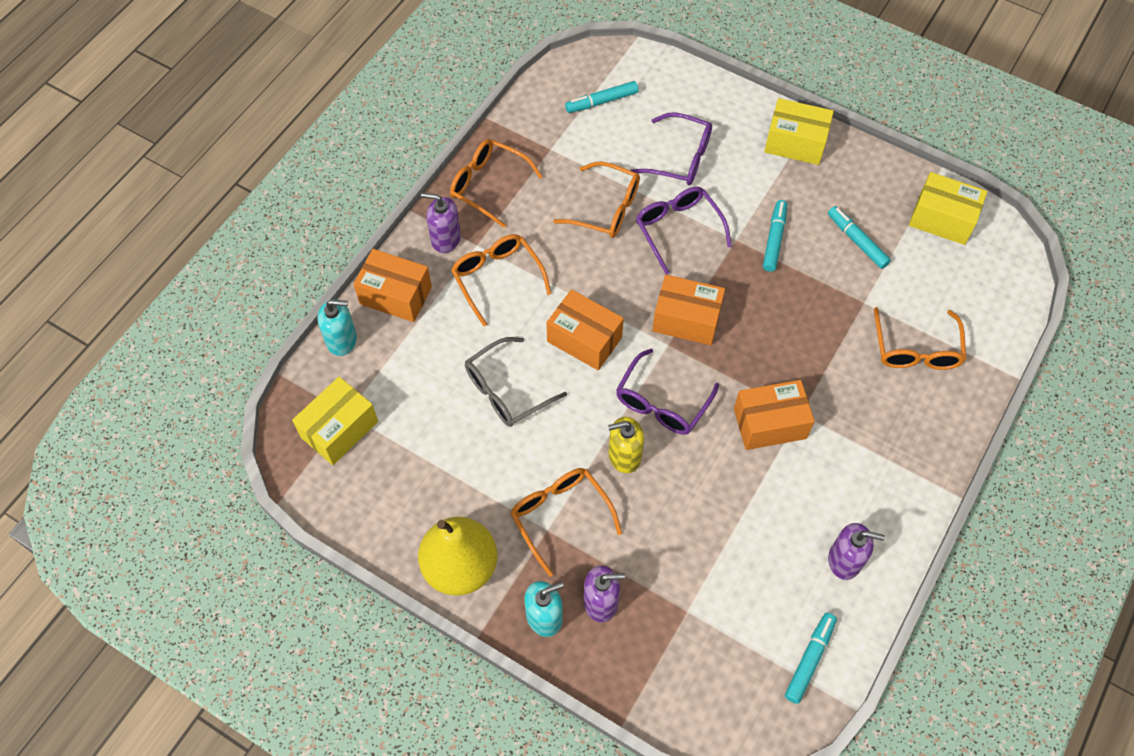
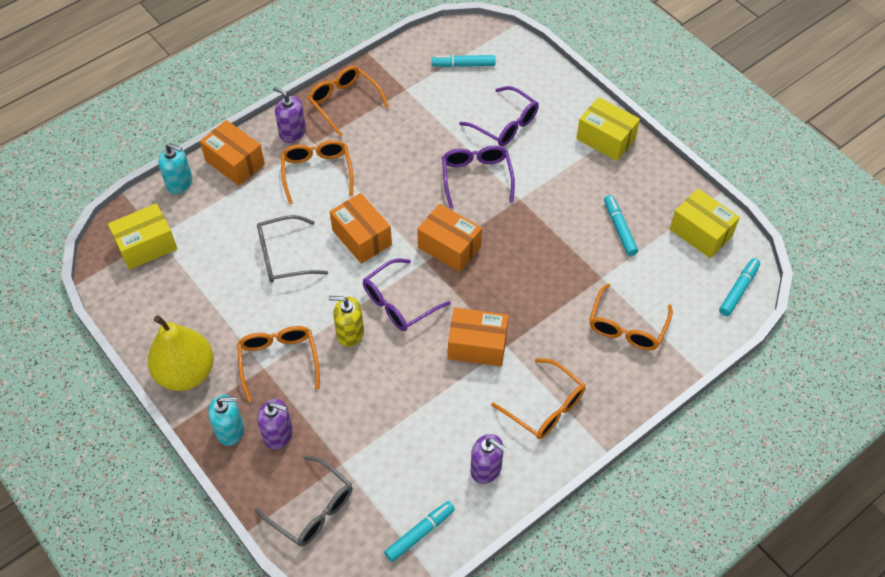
camera: 20 degrees right, 5 degrees down
orange glasses [553,162,640,238] -> orange glasses moved to [491,358,586,439]
turquoise marker [763,200,787,272] -> turquoise marker moved to [719,258,760,316]
none -> grey glasses [255,456,352,547]

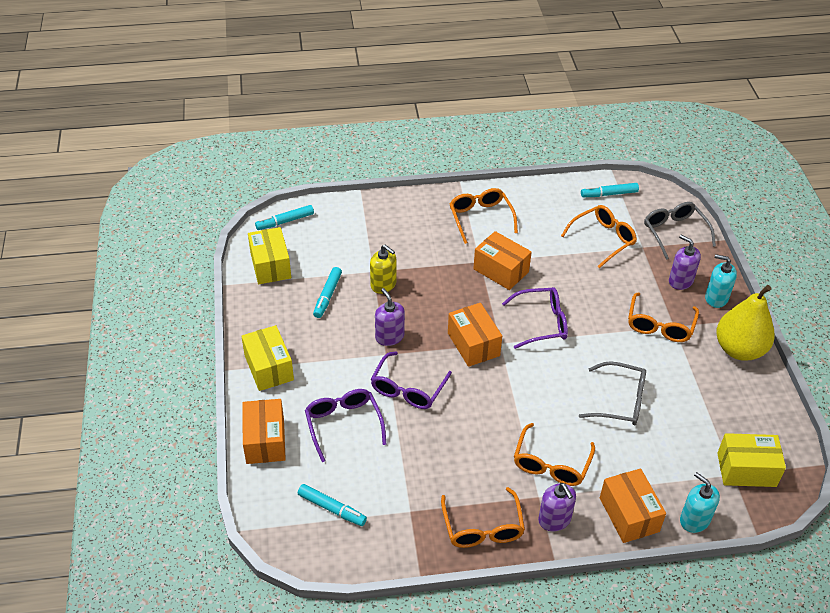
camera: 150 degrees left, 10 degrees down
yellow soap dispenser [329,296,364,347] -> yellow soap dispenser moved to [370,245,396,294]
orange box [330,193,392,264] -> orange box moved to [242,399,286,464]
purple soap dispenser [470,434,505,484] -> purple soap dispenser moved to [375,288,405,346]
orange glasses [589,284,673,350] -> orange glasses moved to [561,205,637,268]

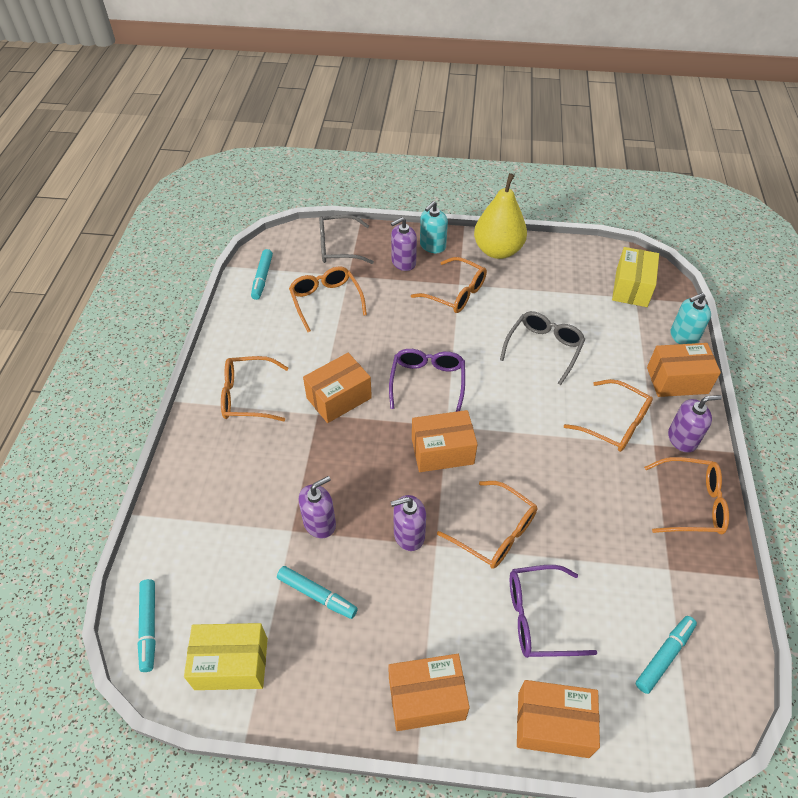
camera: 75 degrees left, 5 degrees up
yellow box [241,325,294,391] -> orange box [388,654,470,731]
yellow soap dispenser [370,245,396,294] -> purple soap dispenser [298,476,336,538]
purple glasses [371,352,452,409] -> orange glasses [437,481,537,569]

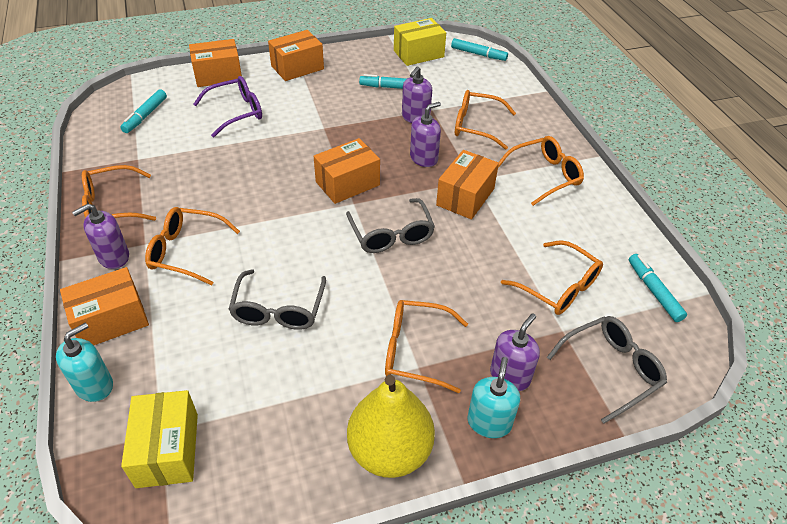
camera: 155 degrees right, 5 degrees down
turquoise marker [137,579,156,672] -> turquoise marker turned 150 degrees clockwise [451,38,508,61]
purple glasses [389,349,465,412] -> grey glasses [346,198,435,253]
purple soap dispenser [391,495,426,551] -> purple soap dispenser moved to [410,102,441,167]
orange glasses [437,481,537,569] -> orange glasses moved to [455,90,516,150]

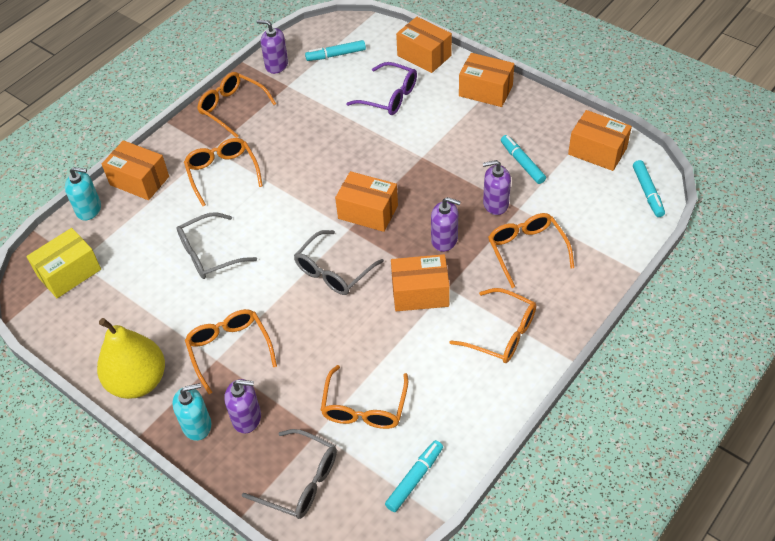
camera: 60 degrees right, 5 degrees up
purple soap dispenser [72,204,129,269] -> purple soap dispenser moved to [256,20,288,74]
yellow box [394,18,446,66] -> orange box [568,110,632,171]

